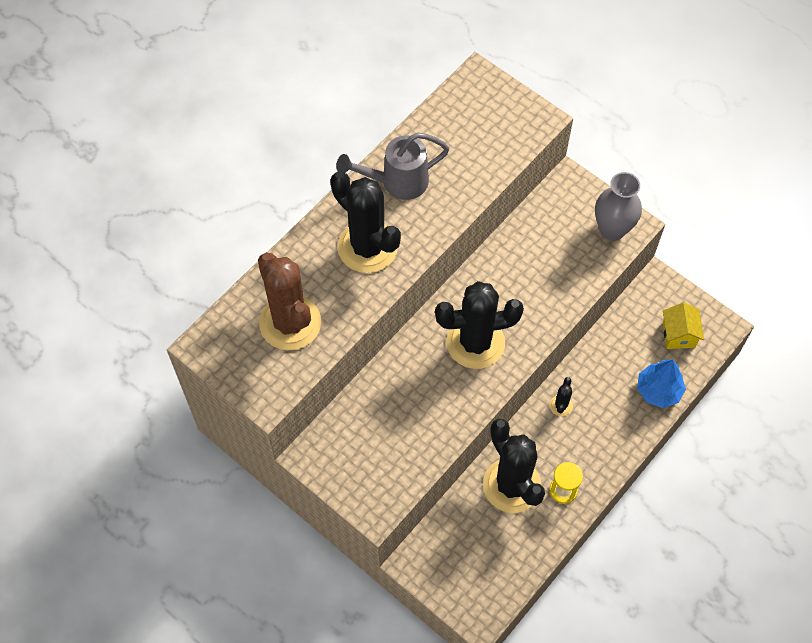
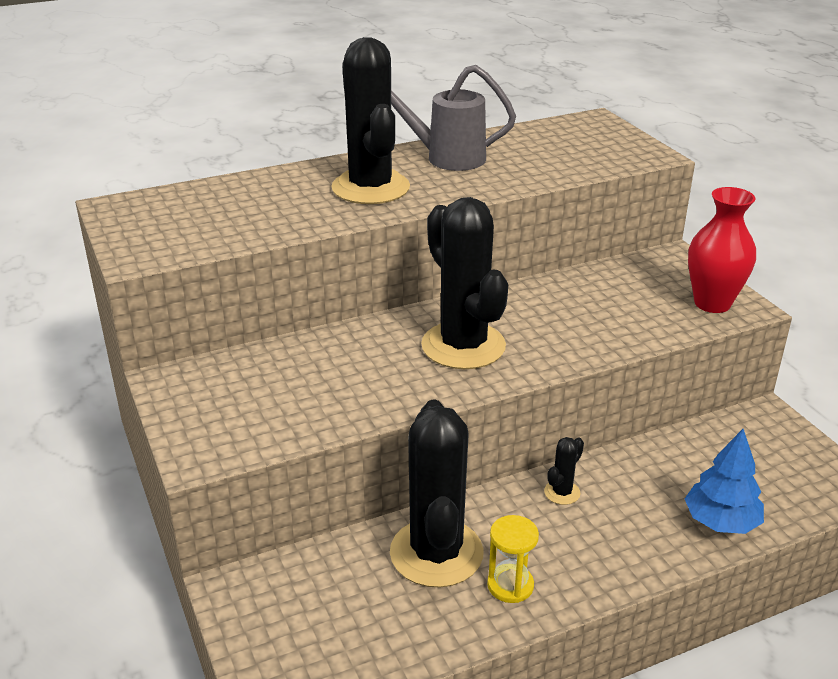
camera: 25 degrees right, 30 degrees down
brown cactus [258,253,321,350] -> none
black cactus [435,281,524,369] -> black cactus turned 45 degrees clockwise [421,197,508,369]
grey vase [595,172,642,241] -> red vase [688,187,756,313]
yellow house [663,302,704,349] -> none

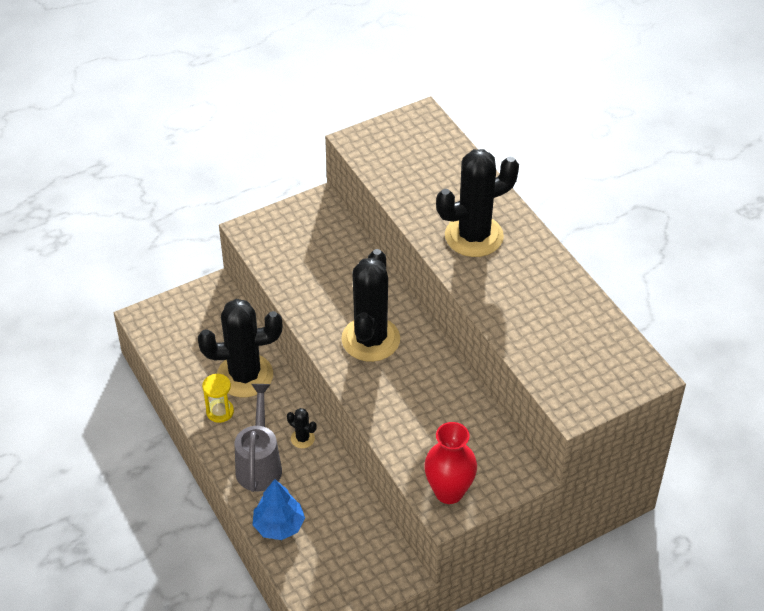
camera: 85 degrees right, 15 degrees up
grey watering can [391,65,516,171] -> grey watering can moved to [235,384,282,492]
black cactus [421,197,508,369] -> black cactus turned 45 degrees counterclockwise [341,249,400,362]

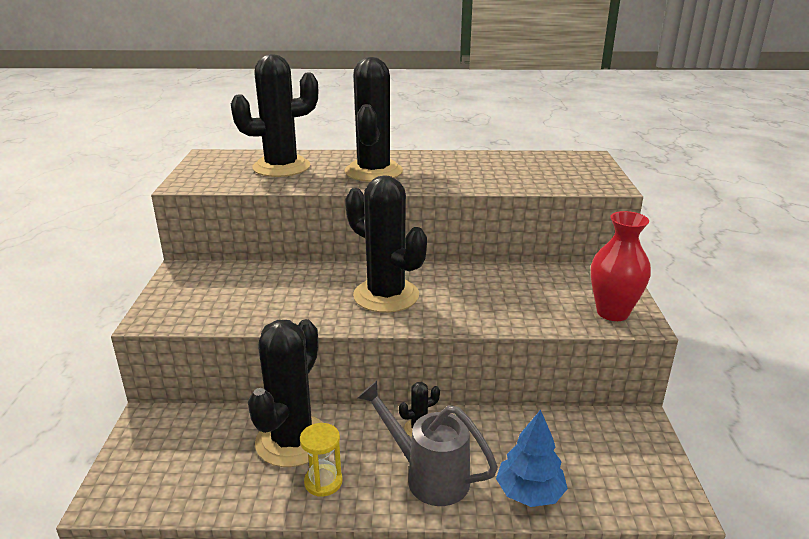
camera: 60 degrees left, 20 degrees down
none -> black cactus [231,54,318,177]

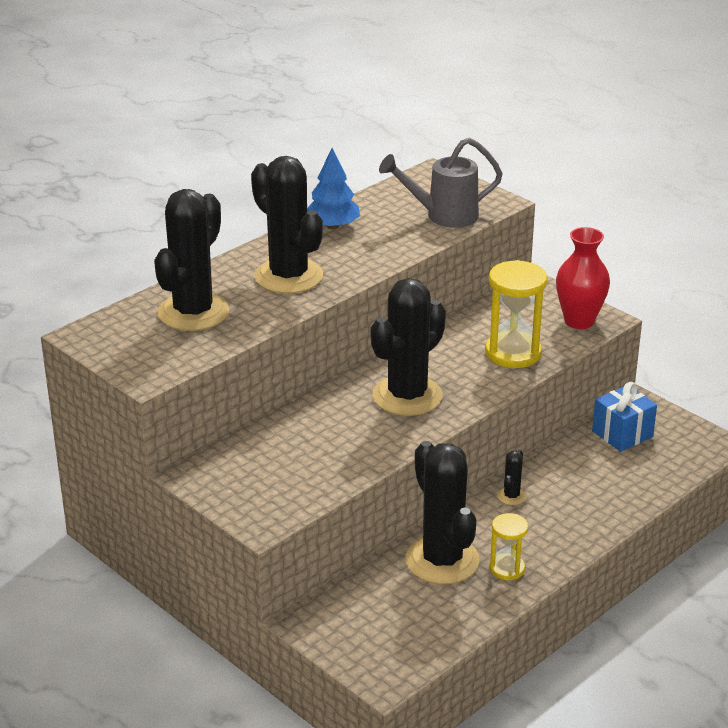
camera: 45 degrees left, 5 degrees up
black cactus [345,175,427,313] -> black cactus turned 45 degrees counterclockwise [371,278,446,416]
grey watering can [357,381,498,506] -> grey watering can moved to [379,138,503,228]
blue tree [496,410,568,507] -> blue tree moved to [307,148,360,229]
none -> yellow hourglass [485,260,547,368]
none -> blue gift [592,382,657,452]

